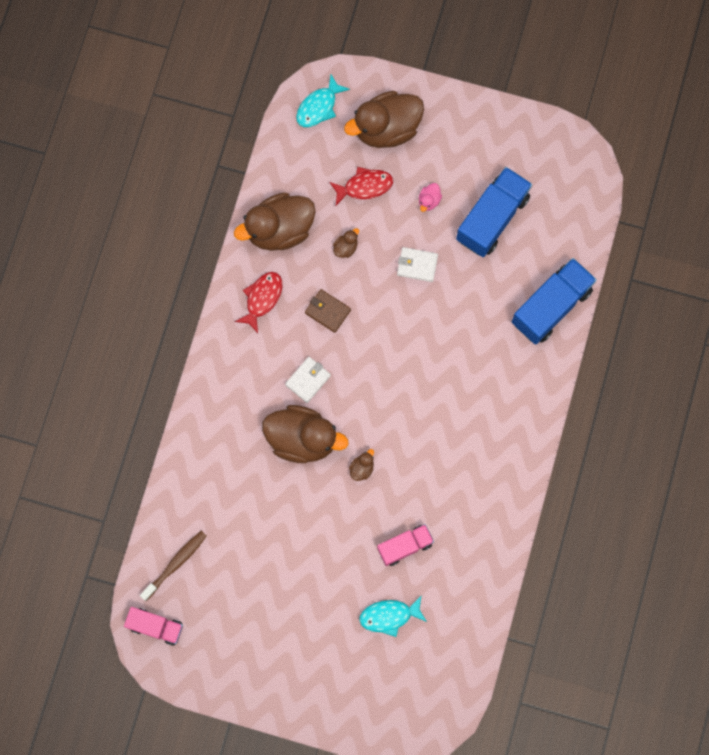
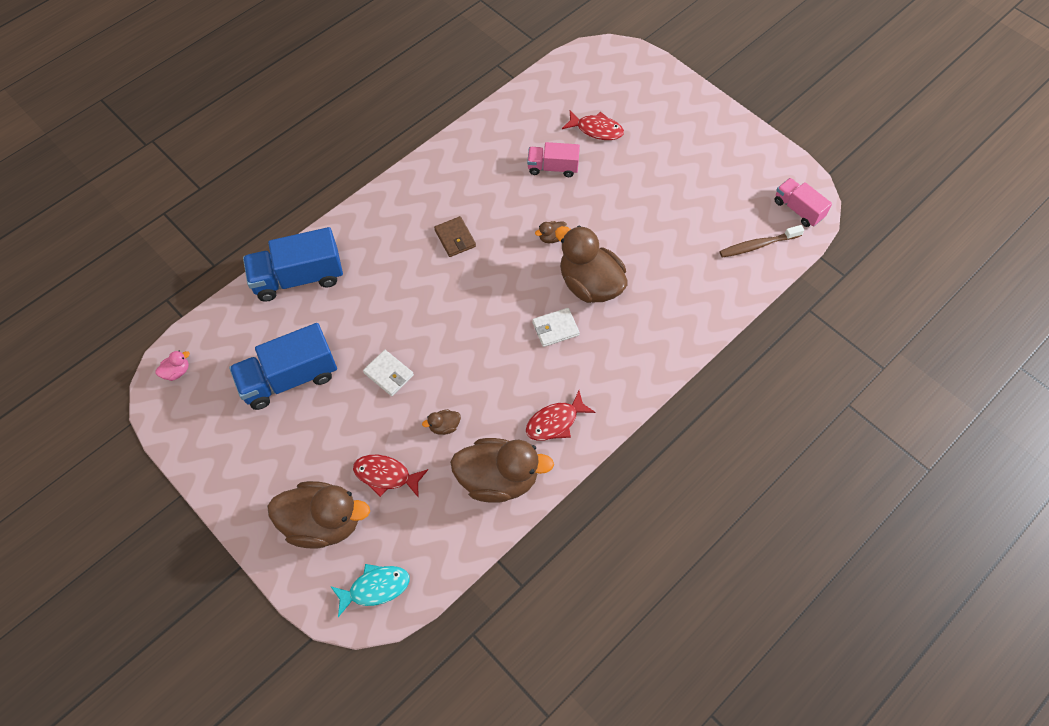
camera: 150 degrees left, 15 degrees down
brown wallet [305,289,351,333] -> brown wallet moved to [434,216,476,257]
turquoise fish [359,595,427,637] -> red fish [562,111,624,140]
pink duck [419,183,442,212] -> pink duck moved to [155,351,190,381]

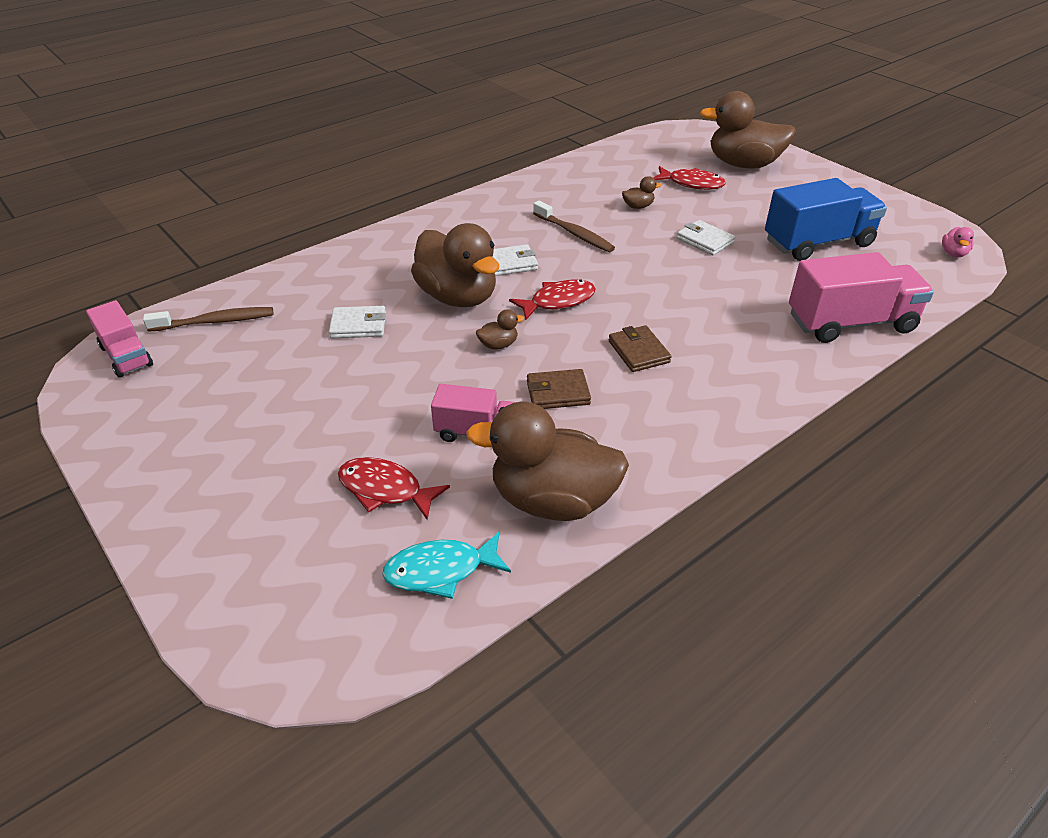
camera: 175 degrees left, 20 degrees down
pink duck [155,351,190,381] -> pink duck turned 45 degrees counterclockwise [942,227,974,257]
blue truck [243,227,343,302] -> pink truck [789,252,934,343]
turquoise fish [330,564,410,617] -> turquoise fish moved to [382,532,511,599]
brown duck [450,438,554,503] -> brown duck moved to [466,402,629,521]
red fish [526,391,595,441] -> red fish moved to [509,279,596,320]
none -> white wallet [329,306,386,338]
none -> brown wallet [527,369,591,409]
none -> brown toothbrush [533,201,615,252]

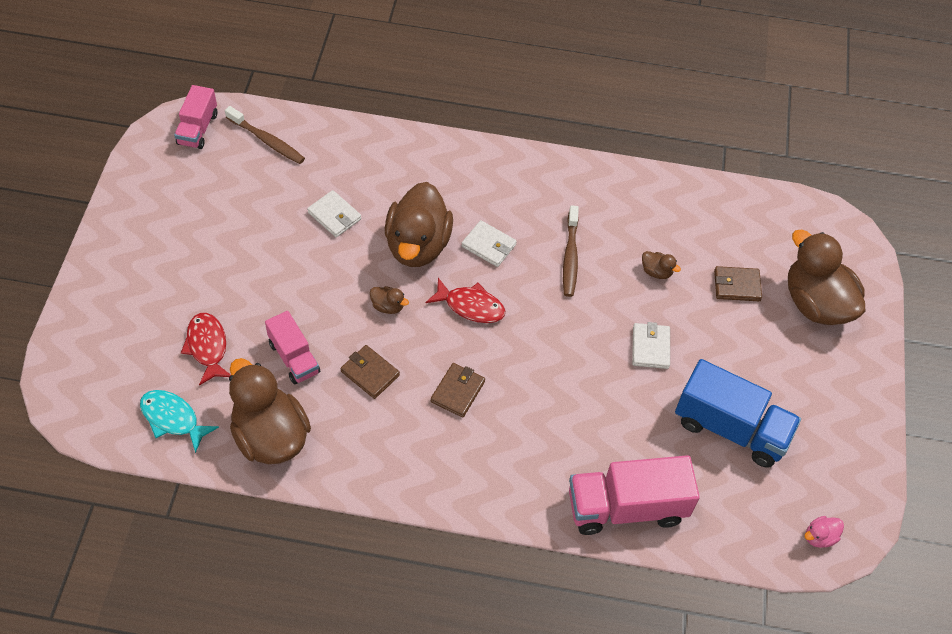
camera: 45 degrees right, 15 degrees up
red fish [653,166,726,190] -> brown wallet [714,266,762,301]
pink truck [789,252,934,343] -> pink truck turned 135 degrees clockwise [569,455,700,535]

